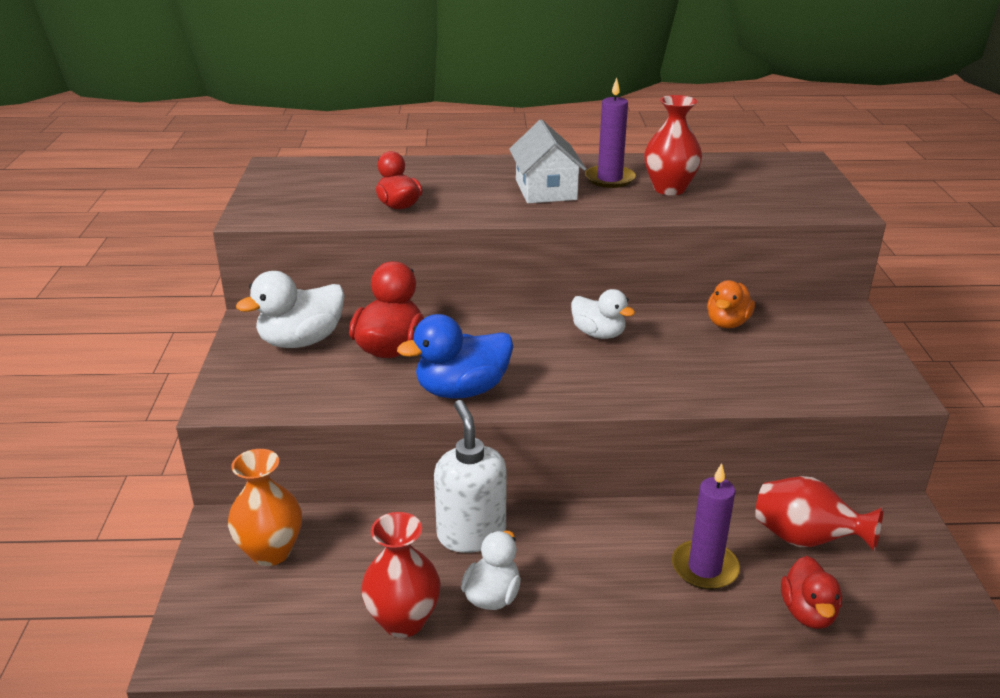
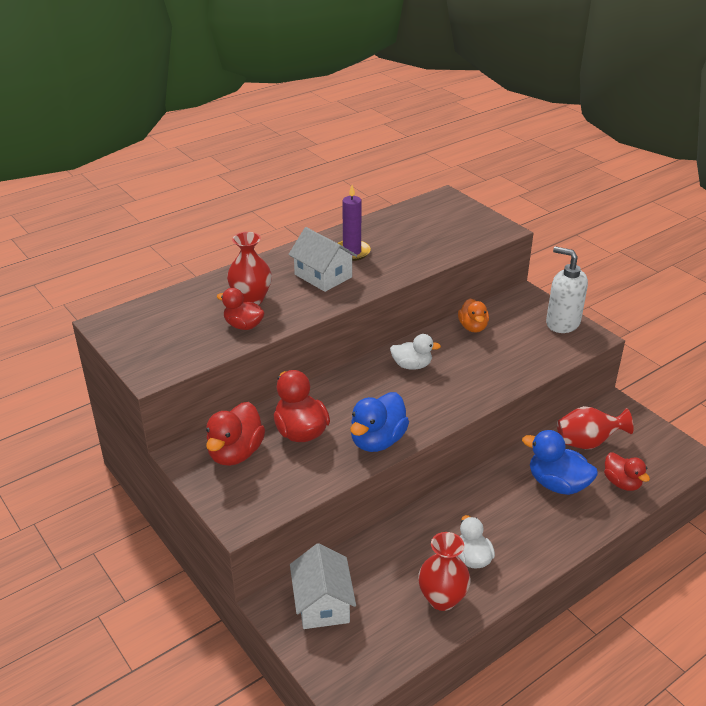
camera: 35 degrees left, 5 degrees up
orange vase [228,449,302,566] -> white house [290,543,356,629]
white duck [236,271,345,348] -> red duck [206,402,265,466]
white soap dispenser [434,400,507,553] -> white soap dispenser moved to [546,246,588,333]
red vase [644,95,702,195] -> red vase moved to [227,232,272,305]
purple candle [672,463,740,590] -> blue duck [522,430,598,495]

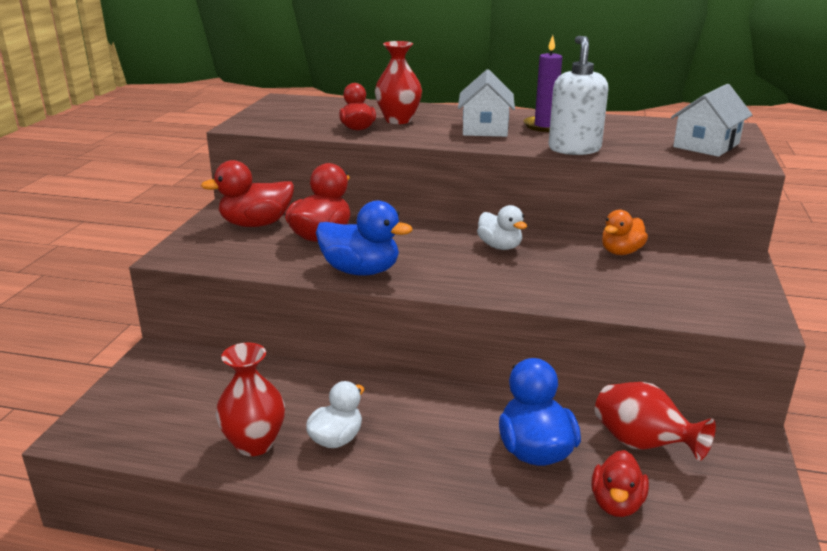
camera: 50 degrees right, 10 degrees down
white house [290,543,356,629] -> white house moved to [671,84,753,157]
blue duck [350,392,409,452] -> blue duck turned 150 degrees counterclockwise [316,200,413,276]
white soap dispenser [546,246,588,333] -> white soap dispenser moved to [549,36,608,155]

